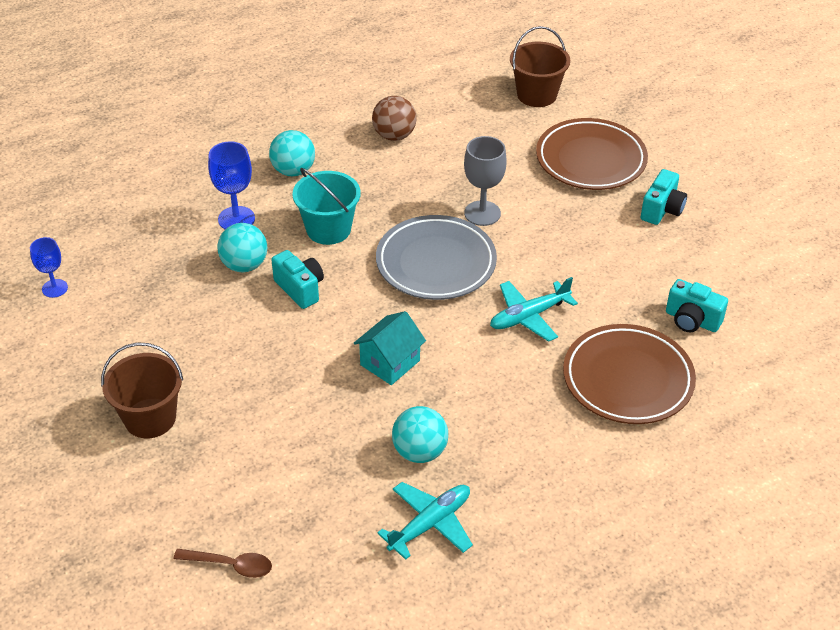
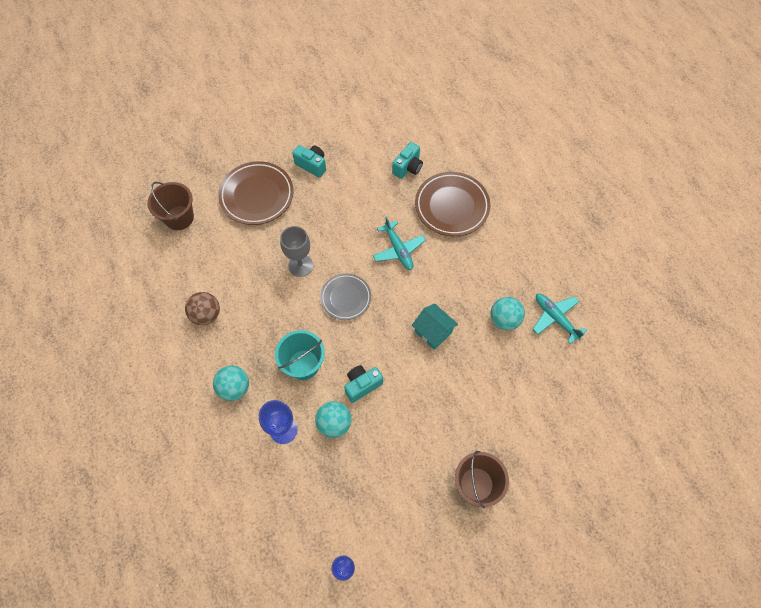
camera: 85 degrees left, 20 degrees up
brown spoon [173,549,272,578] -> none
grey plate [376,215,497,300] -> grey plate [320,274,371,320], size x0.63

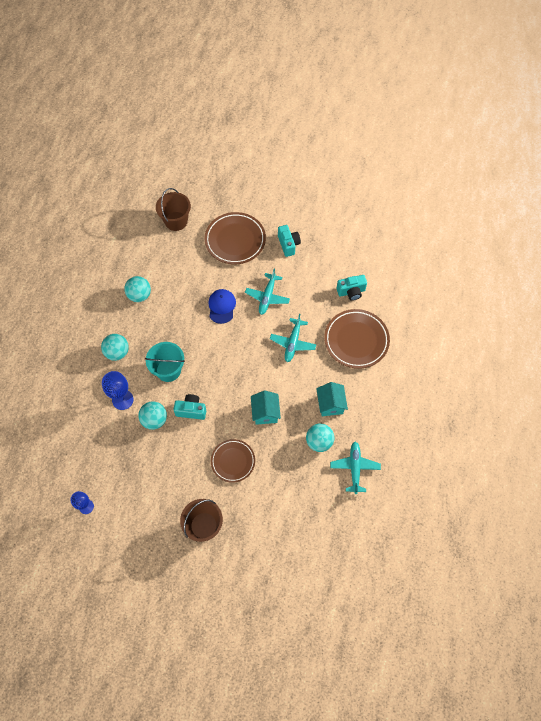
camera: 40 degrees right, 0 degrees up
brown ball [185,292,220,325] -> turquoise ball [124,276,151,302]
grey goblet [280,226,313,277] -> blue cap [208,289,236,324]
grey plate [320,274,371,320] -> none
none -> brown plate [211,439,255,483]
none -> turquoise plane [245,269,290,315]
none -> turquoise house [316,382,348,416]

